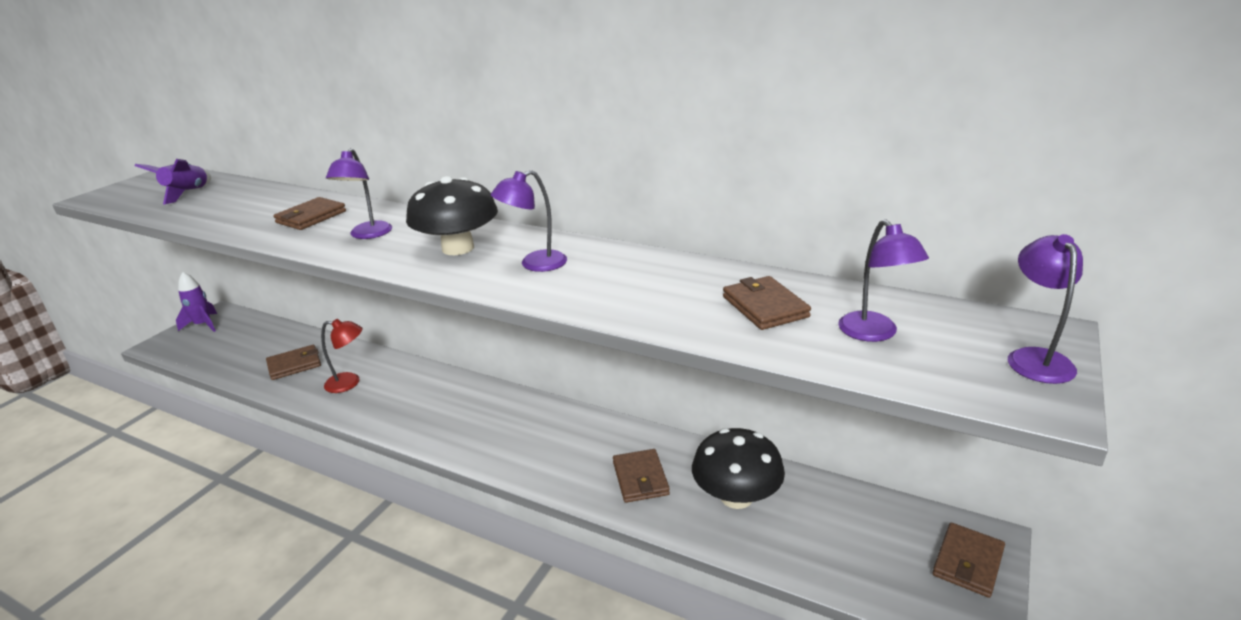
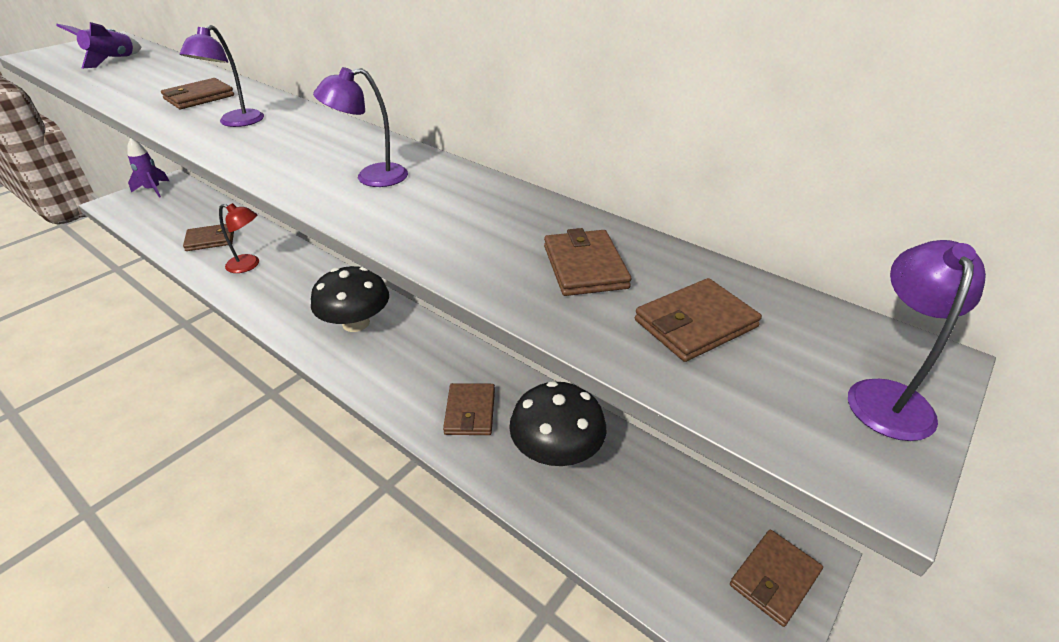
camera: 10 degrees right, 10 degrees up
black mushroom [406,176,498,255] -> black mushroom moved to [311,266,389,332]
purple lamp [838,219,929,342] -> brown wallet [635,278,762,362]

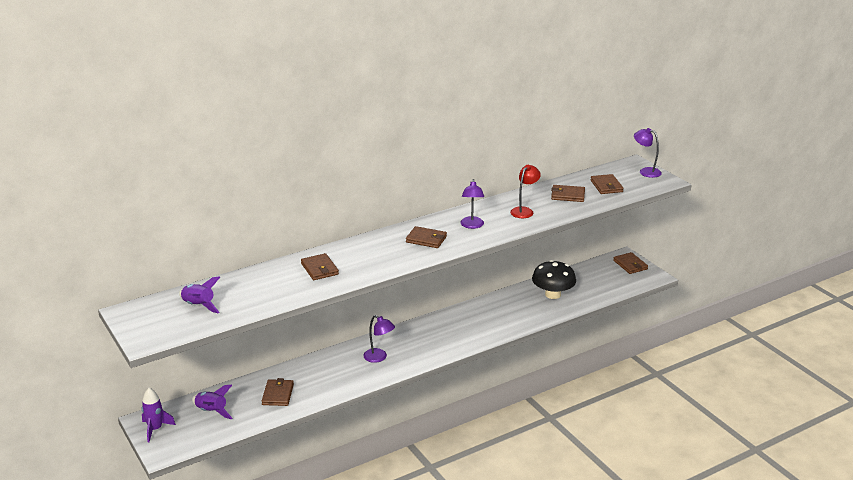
camera: 70 degrees left, 10 degrees down
purple lamp [180,25,264,127] -> purple lamp moved to [363,315,395,363]
red lamp [219,203,259,273] -> red lamp moved to [510,165,541,218]
black mushroom [311,266,389,332] -> none
brown wallet [443,383,495,435] -> brown wallet moved to [406,226,447,248]
none -> purple rocket [192,385,233,419]

